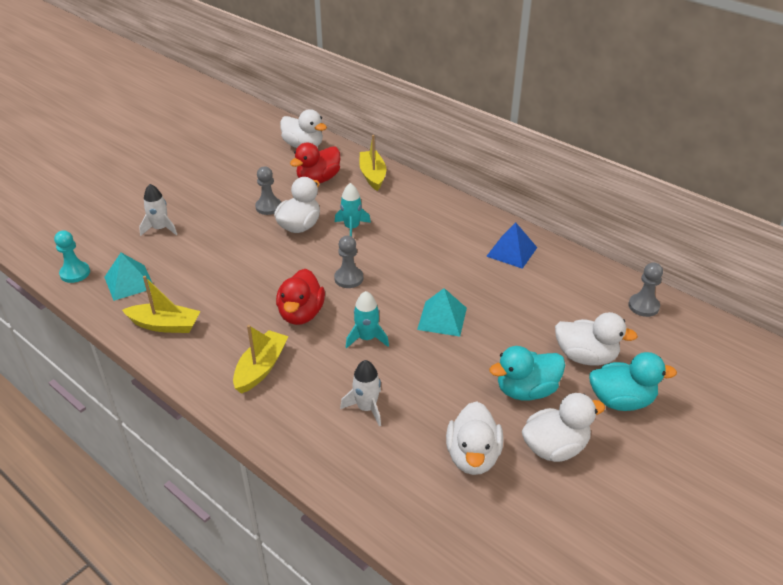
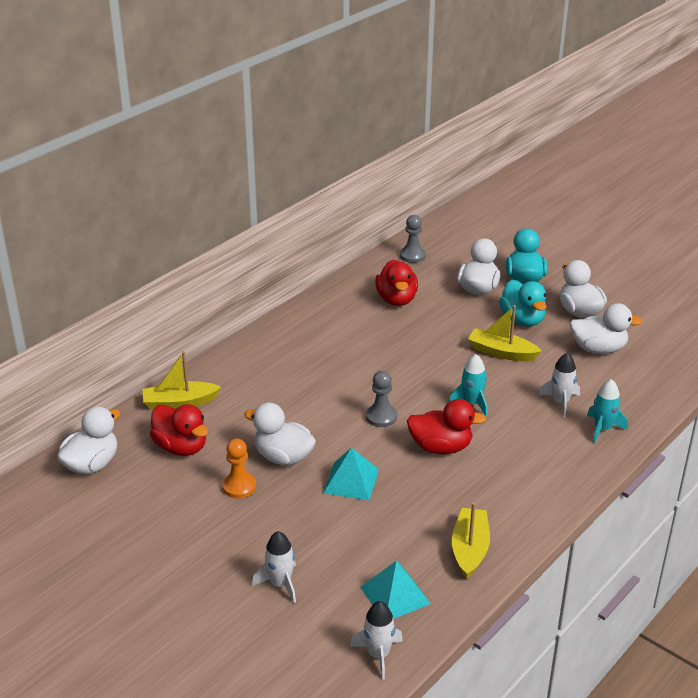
camera: 90 degrees left, 5 degrees down
turquoise pawn [54,230,90,283] -> white rocket [350,601,403,680]
yellow boat [233,325,288,394] -> yellow boat moved to [468,305,542,361]
grey pawn [255,167,281,215] -> orange pawn [222,438,256,498]
turquoise rocket [335,183,371,237] -> turquoise rocket moved to [587,379,628,443]
turquoise pyramid [417,288,467,337] -> turquoise pyramid moved to [323,448,379,500]
blue pyramid [486,222,537,269] -> none
none -> red duck [375,259,418,306]

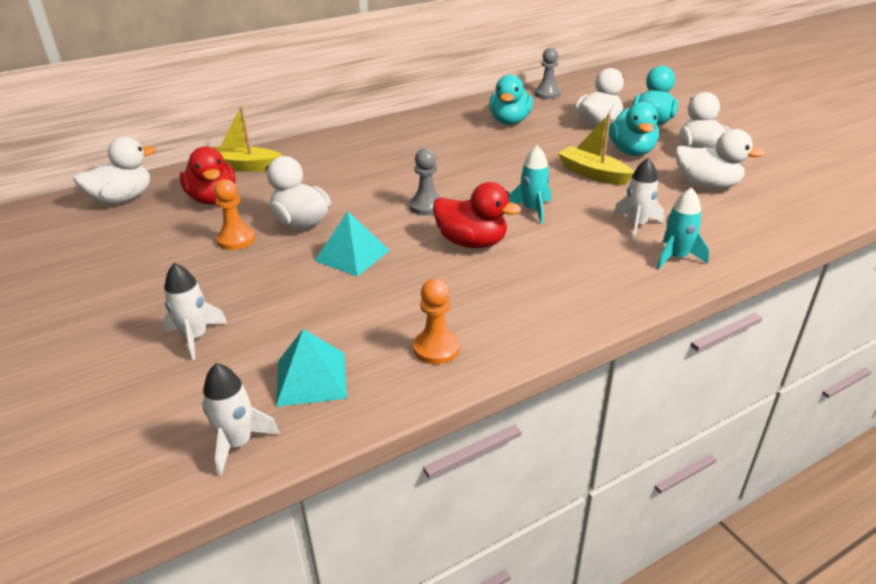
camera: 20 degrees right, 0 degrees up
red duck [375,259,418,306] -> turquoise duck [489,75,533,125]
yellow boat [452,502,490,579] -> orange pawn [413,279,460,364]

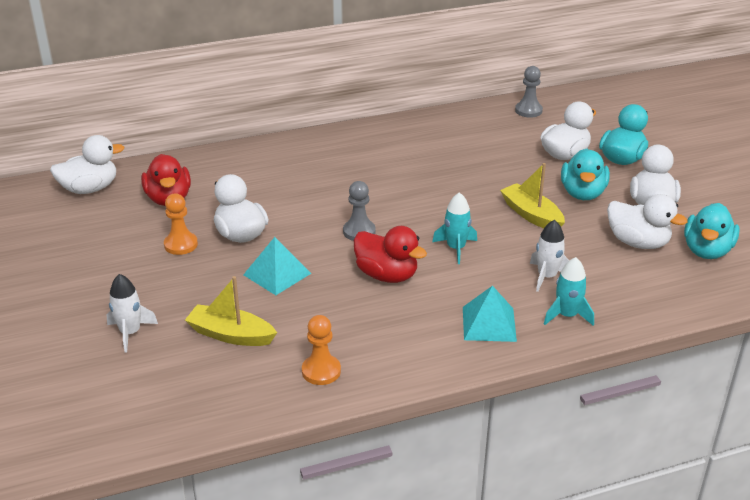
camera: 10 degrees right, 0 degrees up
white rocket [202,363,280,476] -> none
yellow boat [212,106,283,172] -> yellow boat moved to [185,276,277,346]
turquoise pyramid [276,329,347,407] -> turquoise pyramid moved to [463,286,517,342]
turquoise duck [489,75,533,125] -> turquoise duck moved to [684,203,740,259]

